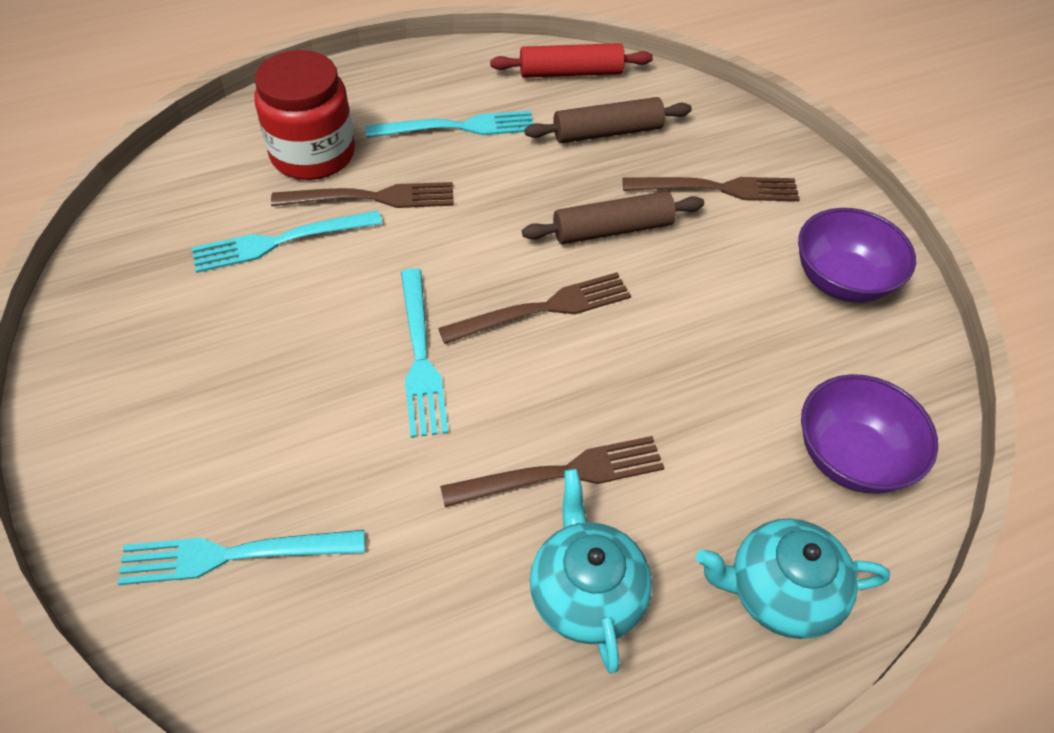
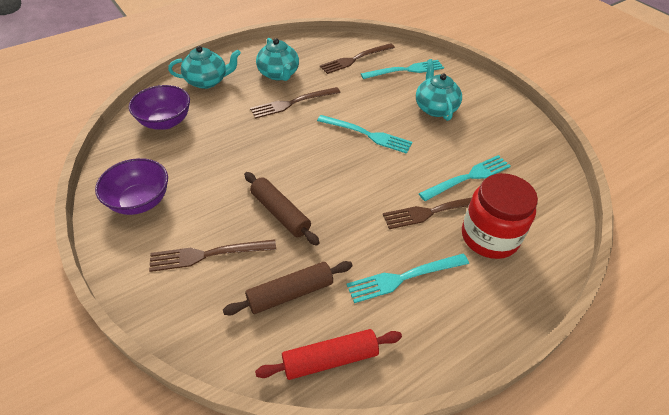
camera: 170 degrees right, 5 degrees down
turquoise fork [401,268,448,438] -> turquoise fork turned 135 degrees clockwise [317,115,412,154]
brown fork [438,272,631,344] -> brown fork moved to [320,43,395,74]
brown rolling pin [522,191,704,244] -> brown rolling pin turned 75 degrees clockwise [244,172,320,246]
none -> turquoise teapot [416,59,462,121]

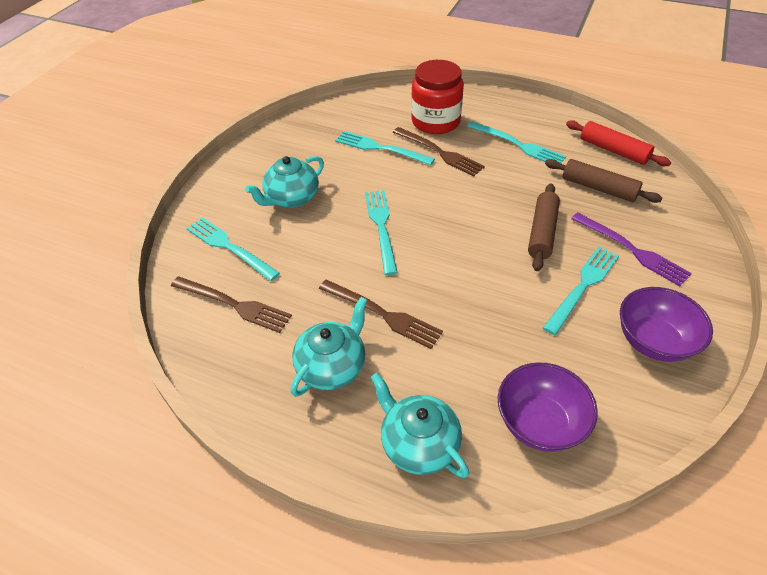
camera: 120 degrees left, 0 degrees up
brown fork [149,239,276,272] -> purple fork [571,213,692,287]
none -> turquoise fork [543,247,619,335]

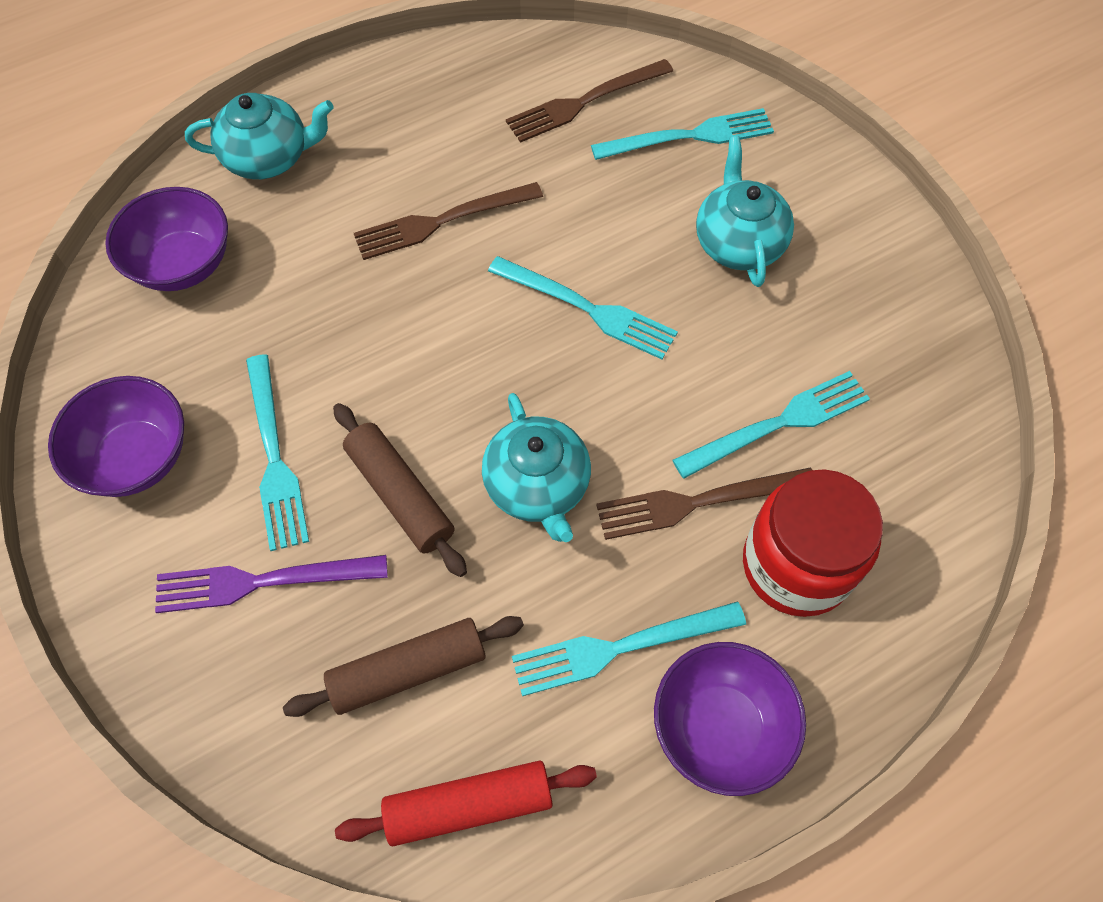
camera: 125 degrees right, 15 degrees up
turquoise teapot [291,297,367,397] -> turquoise teapot moved to [482,393,591,542]
none -> purple bowl [654,642,806,796]

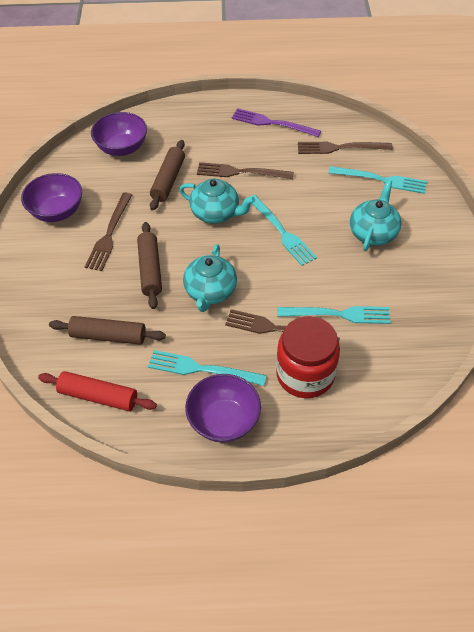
camera: 30 degrees right, 10 degrees down
purple fork [155,555,388,613] -> purple fork moved to [232,108,321,137]
turquoise teapot [185,93,334,179] -> turquoise teapot moved to [179,178,255,224]
turquoise fork [246,354,309,551] -> brown fork [85,193,132,271]
none -> brown rolling pin [150,140,185,211]

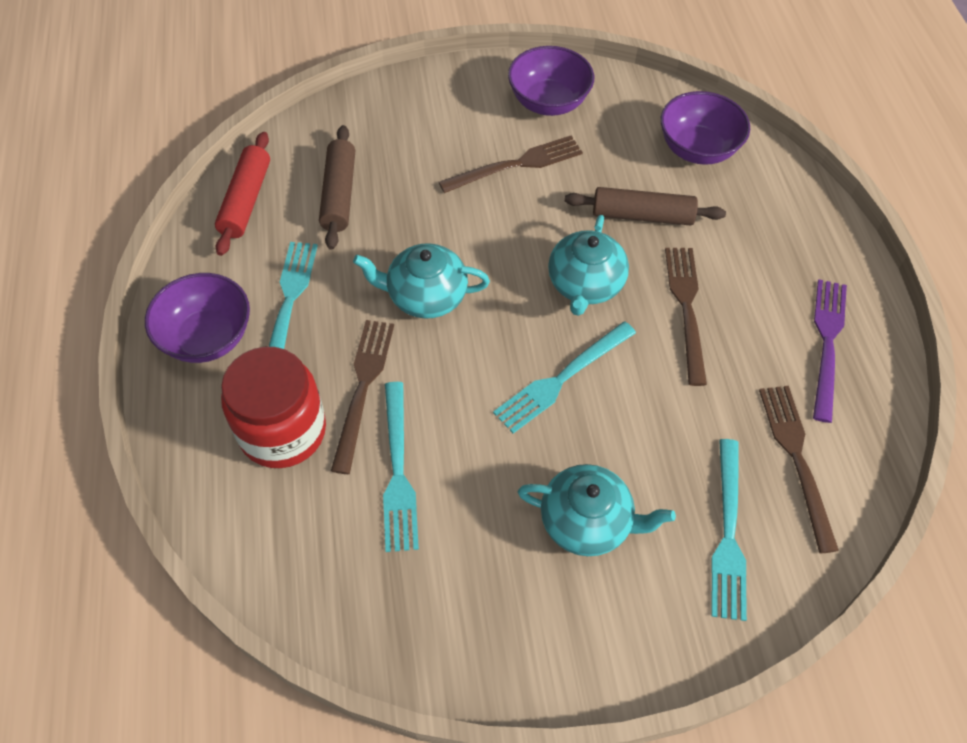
camera: 80 degrees right, 5 degrees up
brown fork [85,193,132,271] -> brown fork turned 150 degrees clockwise [439,136,583,193]
brown rolling pin [137,222,162,309] -> none

